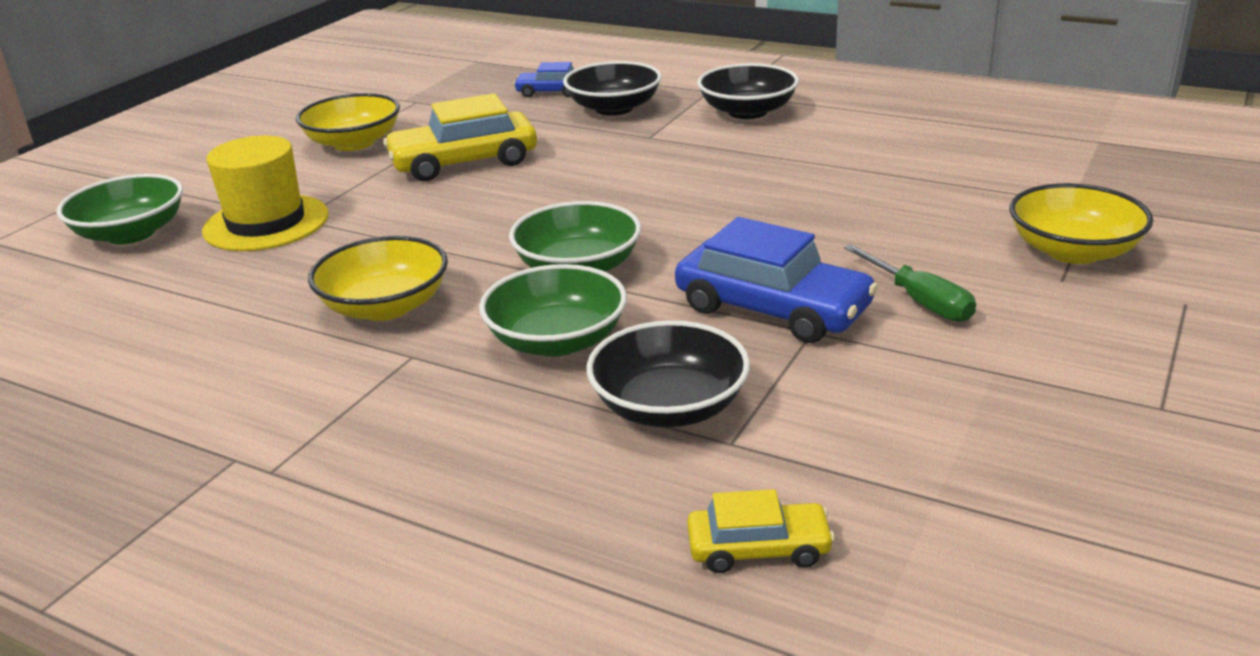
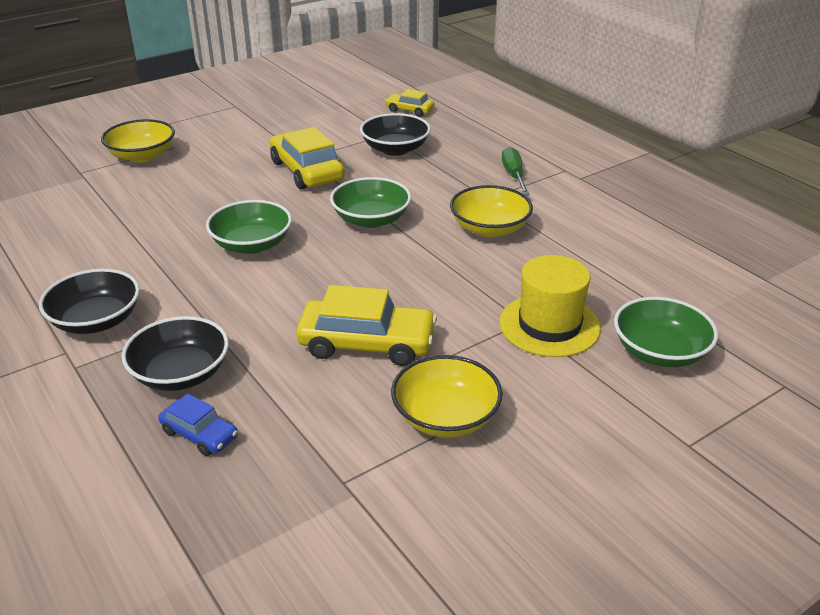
camera: 155 degrees left, 5 degrees up
green bowl [479,264,627,357] -> green bowl moved to [206,200,292,254]
blue car [675,217,878,343] -> yellow car [270,127,345,190]
green screwdriver [844,244,976,322] -> green screwdriver moved to [502,147,529,195]

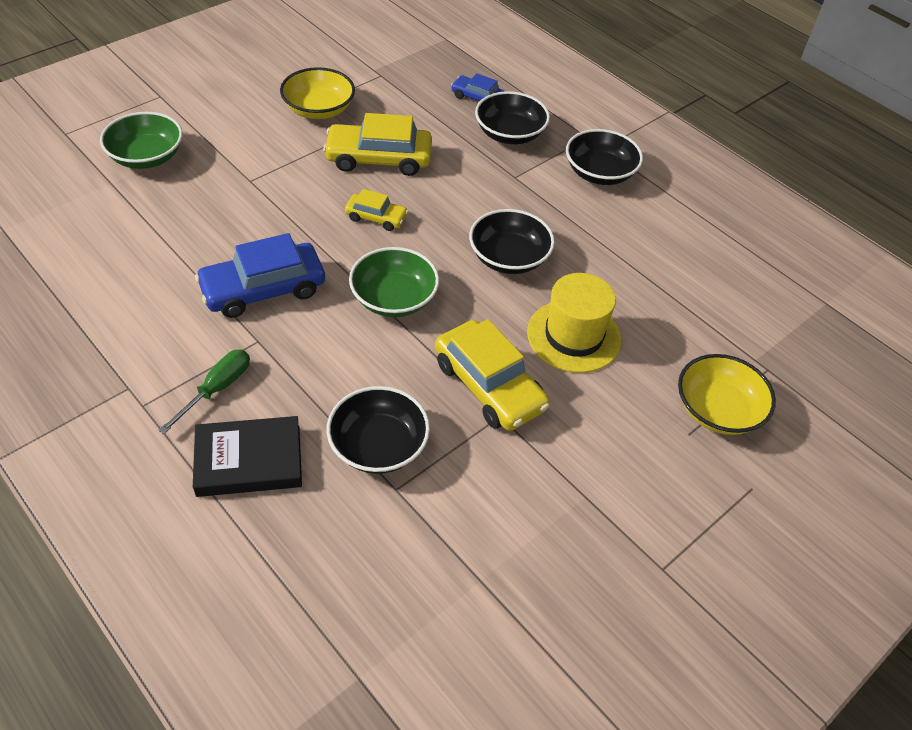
camera: 170 degrees right, 15 degrees up
green bowl [206,200,292,254] -> black bowl [469,209,555,274]
yellow car [385,89,434,117] -> yellow car moved to [345,189,408,231]
yellow bowl [450,185,533,237] -> blue car [195,233,325,318]
yellow hat [500,255,601,357] -> yellow hat moved to [527,273,621,373]
green screwdriver [502,147,529,195] -> green screwdriver turned 135 degrees counterclockwise [158,349,250,434]
none -> black book [193,416,302,497]

